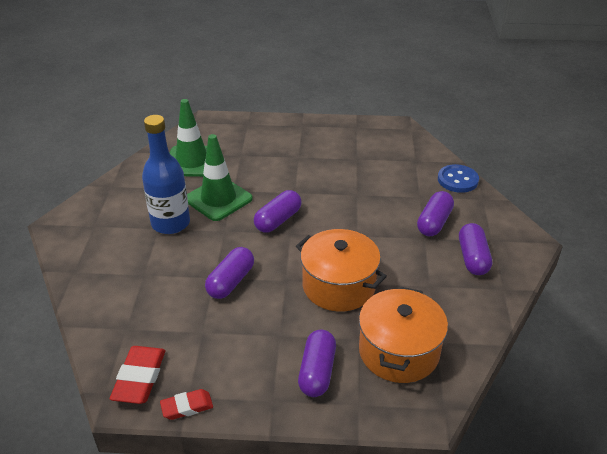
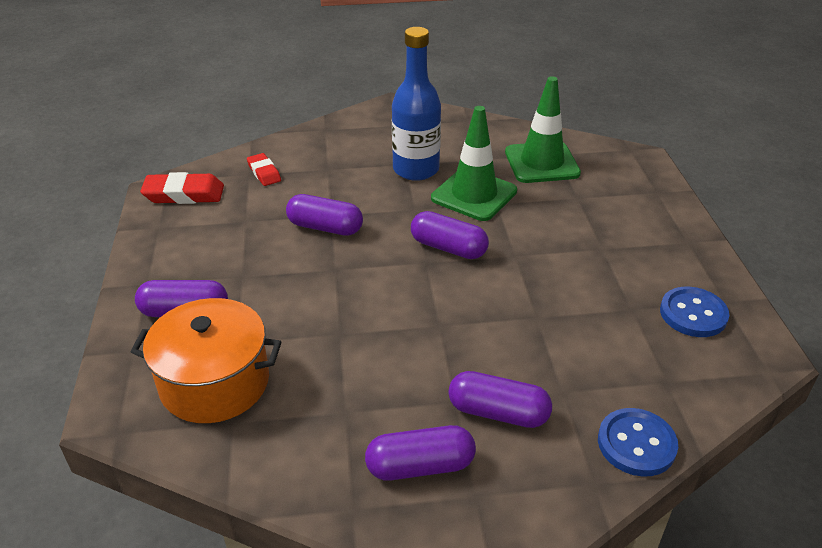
camera: 80 degrees right, 0 degrees up
red eraser [160,389,213,420] -> red eraser moved to [247,153,281,186]
orange pot [296,229,387,312] -> none
none -> blue button [660,287,729,337]

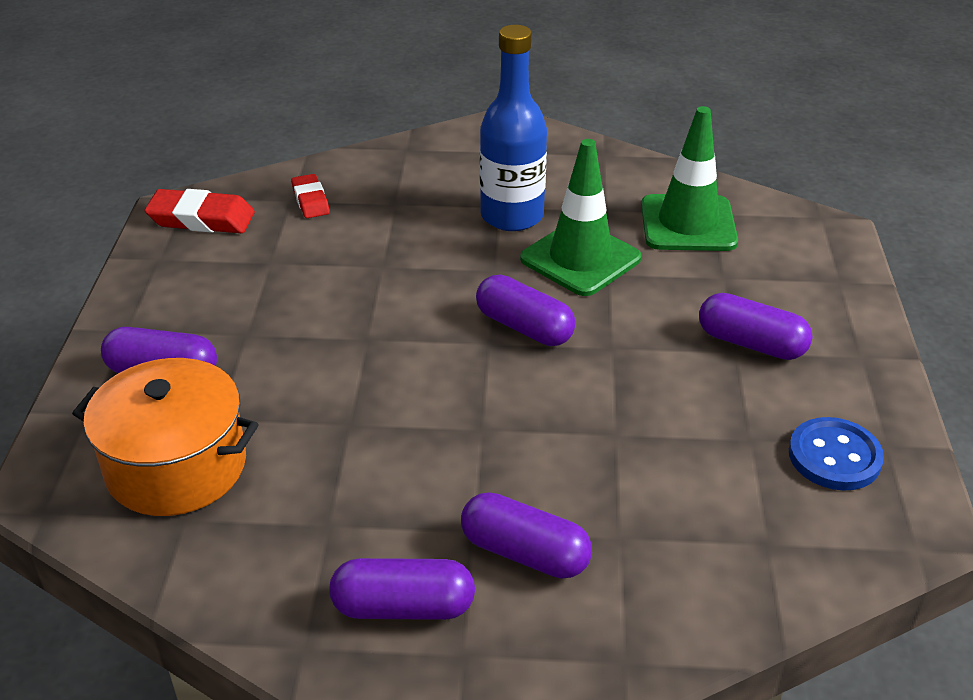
camera: 10 degrees right, 0 degrees up
purple capsule [286,194,363,236] -> purple capsule moved to [699,293,813,360]
blue button [598,408,678,477] -> none

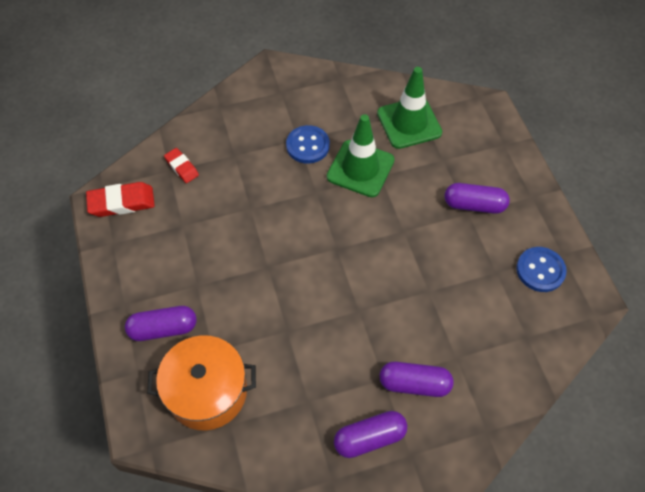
camera: 20 degrees left, 20 degrees up
purple capsule [476,275,576,346] -> none
blue bottle [480,25,547,231] -> blue button [286,125,330,164]

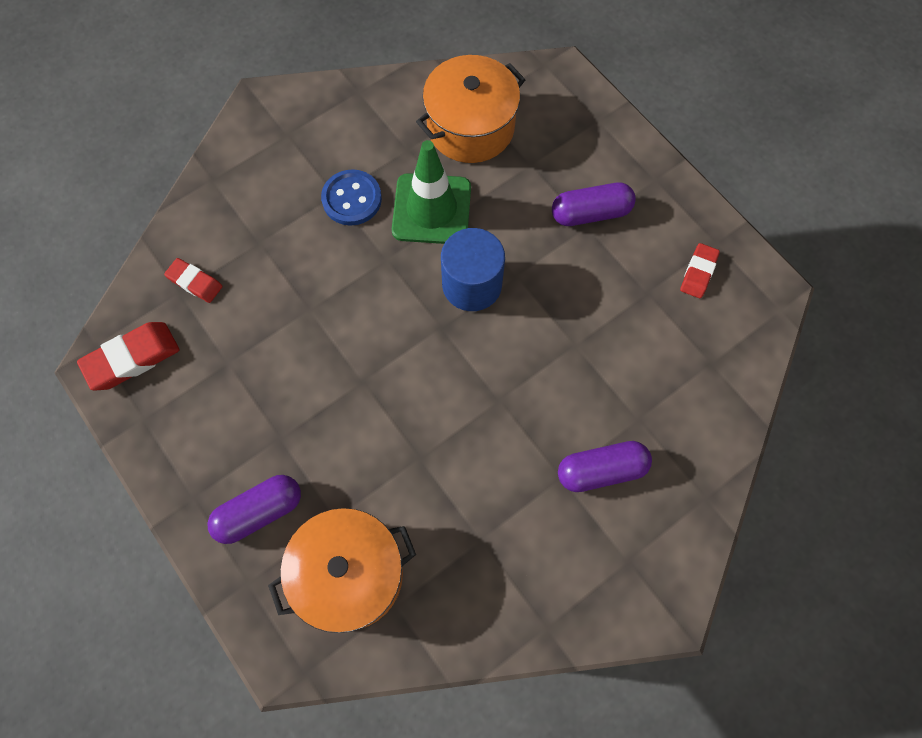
camera: 20 degrees left, 10 degrees up
purple capsule [334,411,407,458] -> none
green traffic cone [377,67,442,149] -> orange pot [416,55,525,163]
blue button [516,247,567,292] -> red eraser [680,243,720,298]
none -> blue cylinder [441,228,505,311]

